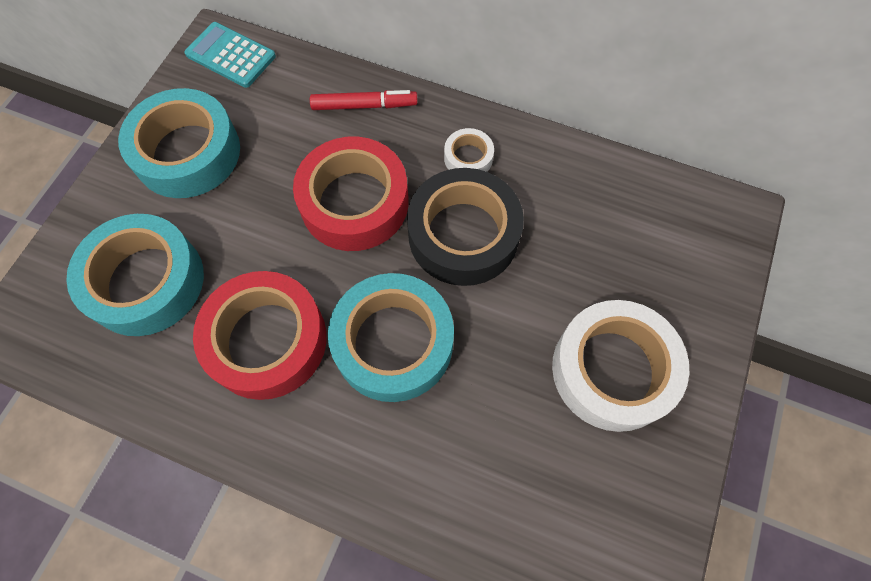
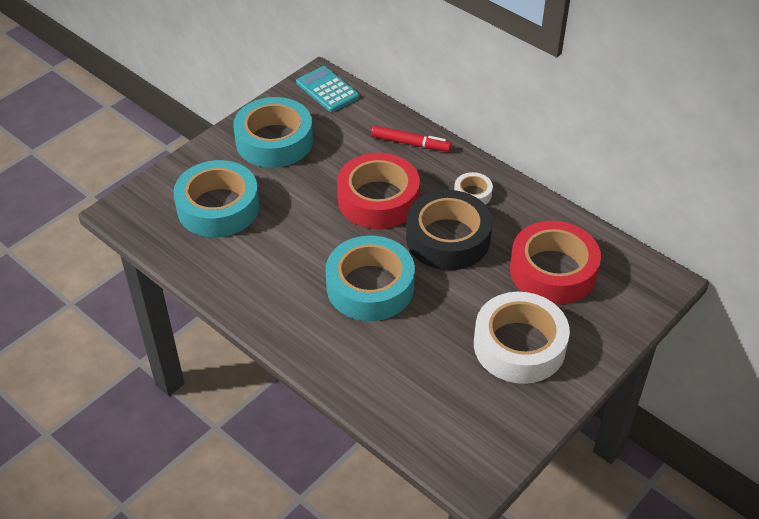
camera: 20 degrees right, 20 degrees down
red tape [193,271,327,400] -> red tape moved to [510,221,601,305]

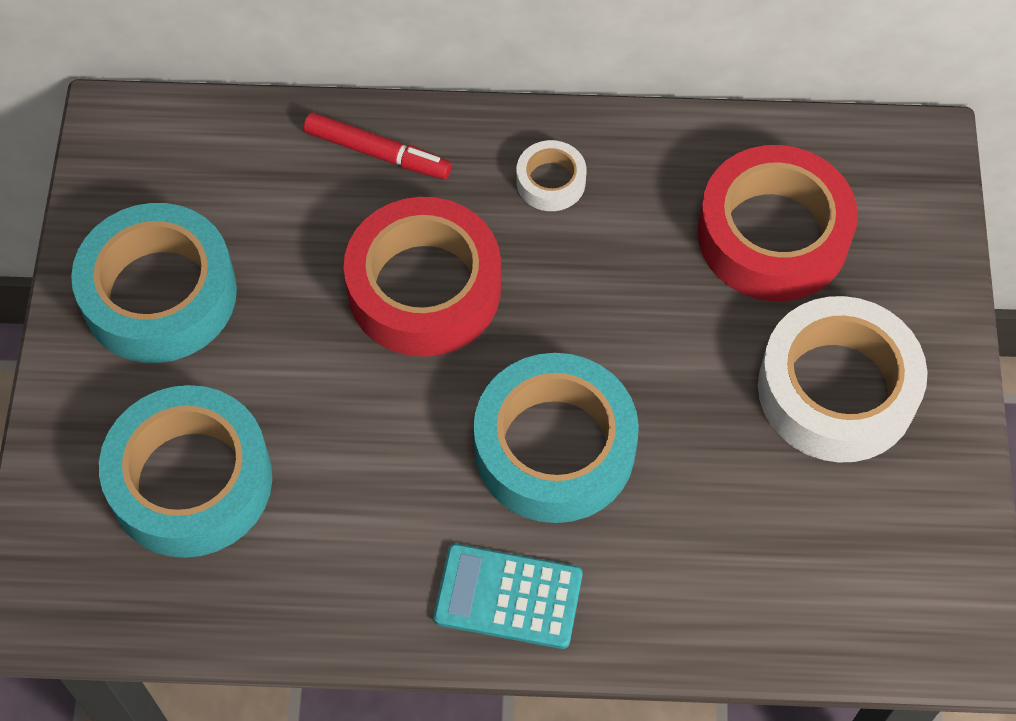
camera: 40 degrees left, 15 degrees up
turquoise calculator [296,66,360,112] -> turquoise calculator moved to [433,544,583,649]
red marker [371,126,451,152] -> red marker turned 45 degrees clockwise [304,112,452,179]
black tape [406,190,492,270] -> none

